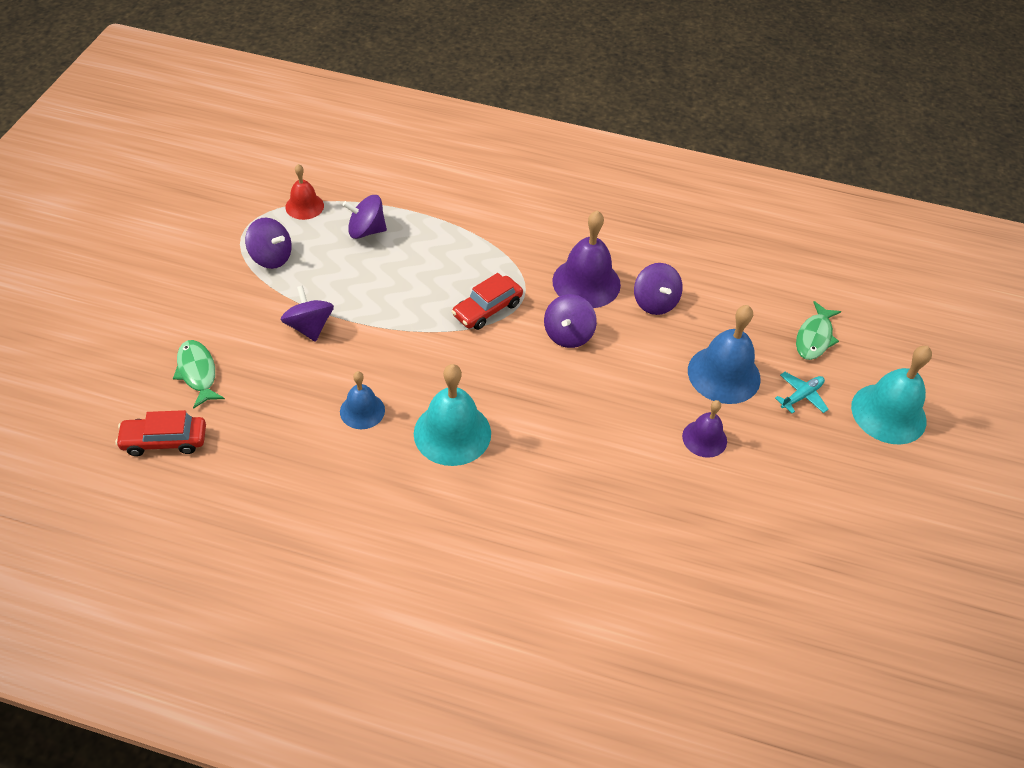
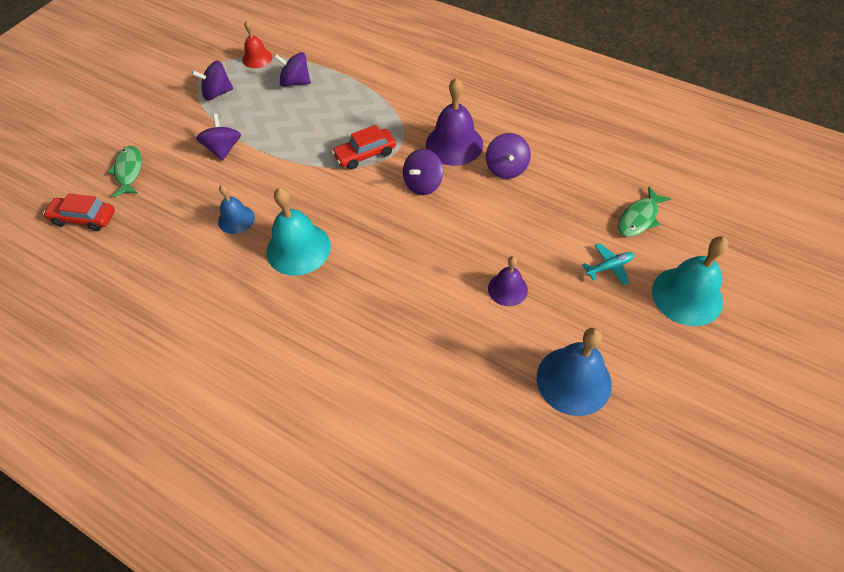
camera: 20 degrees right, 5 degrees up
purple spinning top [245,218,292,269] -> purple spinning top turned 120 degrees clockwise [192,61,233,100]
blue bell [688,305,761,404] -> blue bell moved to [537,328,612,416]

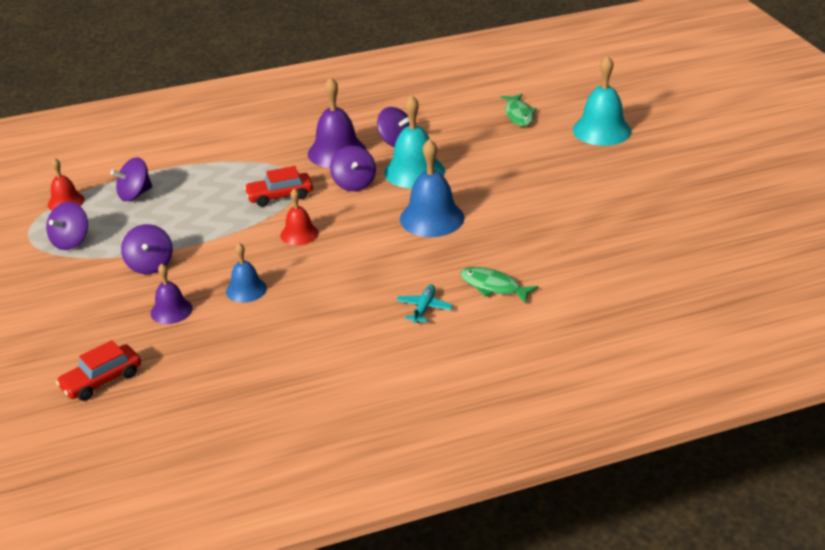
camera: 50 degrees left, 20 degrees down
green fish [108,146,142,197] -> green fish moved to [460,267,539,304]
purple spinning top [196,114,241,161] -> purple spinning top turned 135 degrees counterclockwise [121,224,173,274]
turquoise bell [267,187,331,276] -> turquoise bell moved to [384,95,445,188]
red car [332,125,396,170] -> red car turned 60 degrees clockwise [244,166,313,207]
purple bell [488,256,528,306] -> purple bell moved to [151,263,193,324]
blue bell [537,328,612,416] -> blue bell moved to [400,139,464,237]
turquoise plane [582,243,634,285] -> turquoise plane moved to [396,284,453,323]
none -> red bell [280,189,319,245]

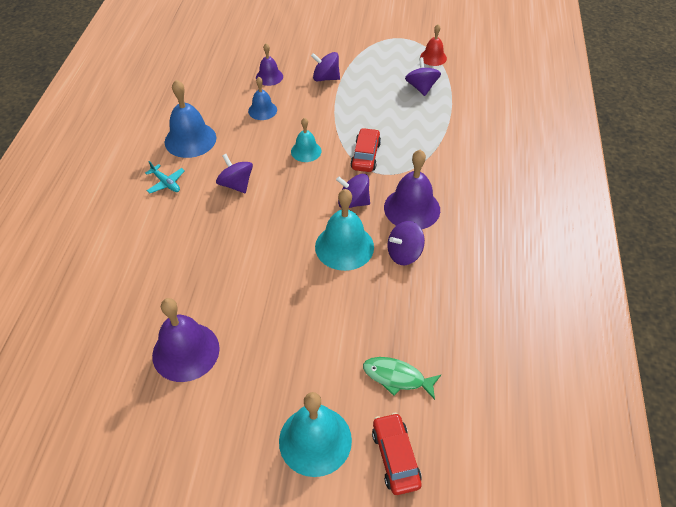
camera: 115 degrees right, 15 degrees up
purple spinning top [46,202,88,250] -> purple spinning top moved to [216,154,253,193]
red car [56,340,141,401] -> red car moved to [372,413,422,495]
red bell [280,189,319,245] -> turquoise bell [291,118,322,162]
blue bell [400,139,464,237] -> blue bell moved to [165,80,216,158]
green fish [460,267,539,304] -> none
none -> purple bell [152,298,220,382]

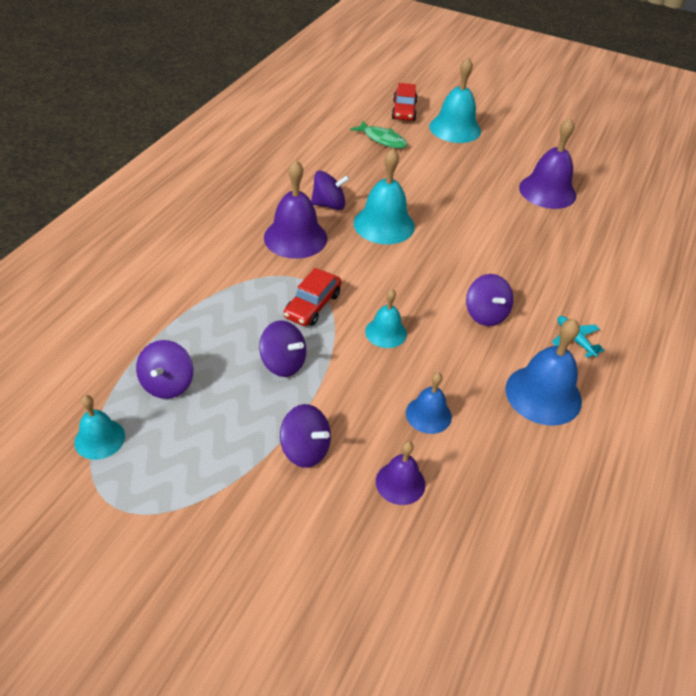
camera: 165 degrees left, 5 degrees down
purple spinning top [336,174,370,208] -> purple spinning top moved to [259,320,306,377]
red bell [420,24,447,66] -> turquoise bell [74,395,125,460]

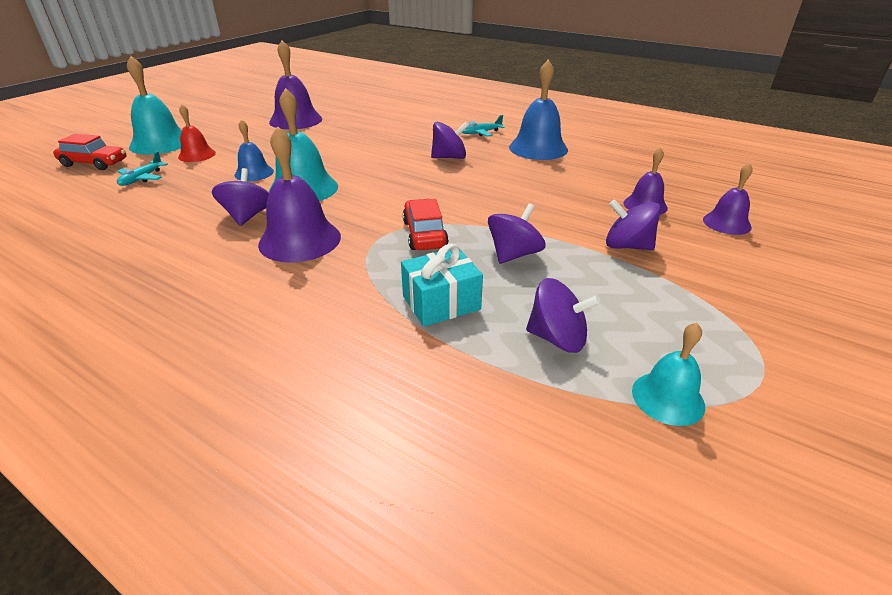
camera: 80 degrees left, 10 degrees down
purple spinning top [280,404,331,468] -> purple spinning top turned 105 degrees counterclockwise [606,199,661,250]
red car [284,268,341,326] -> red car turned 135 degrees counterclockwise [403,199,449,250]
green fish [350,121,408,148] -> turquoise plane [117,151,168,186]
turquoise bell [365,289,407,348] -> none
blue bell [406,372,452,434] -> blue bell moved to [235,119,274,181]
none -> red bell [178,104,216,162]
none -> turquoise gift [401,244,483,327]
none -> purple bell [703,163,752,235]

